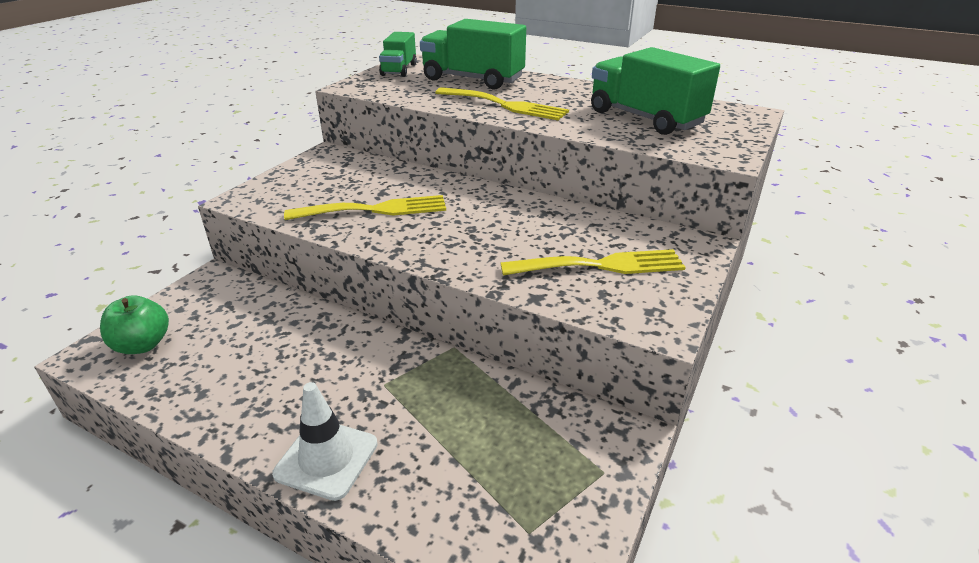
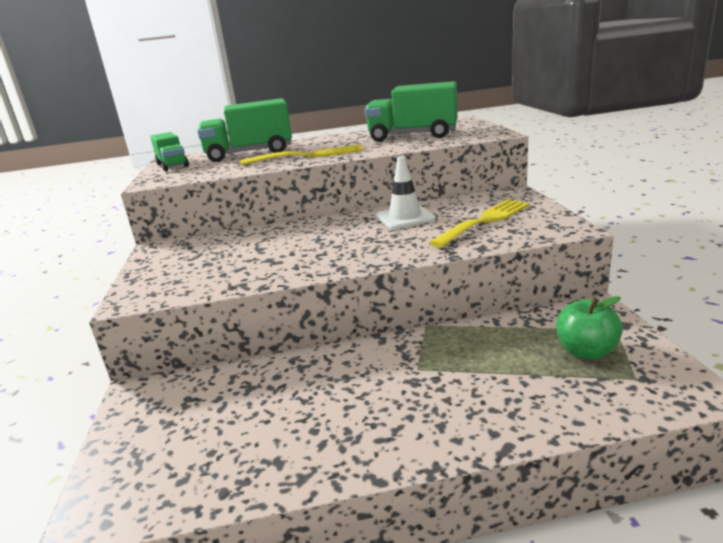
camera: 35 degrees left, 10 degrees down
green apple [100,295,169,354] -> green apple moved to [556,296,623,360]
white traffic cone [272,382,378,501] -> white traffic cone moved to [376,156,436,229]
yellow fork [284,195,446,220] -> none

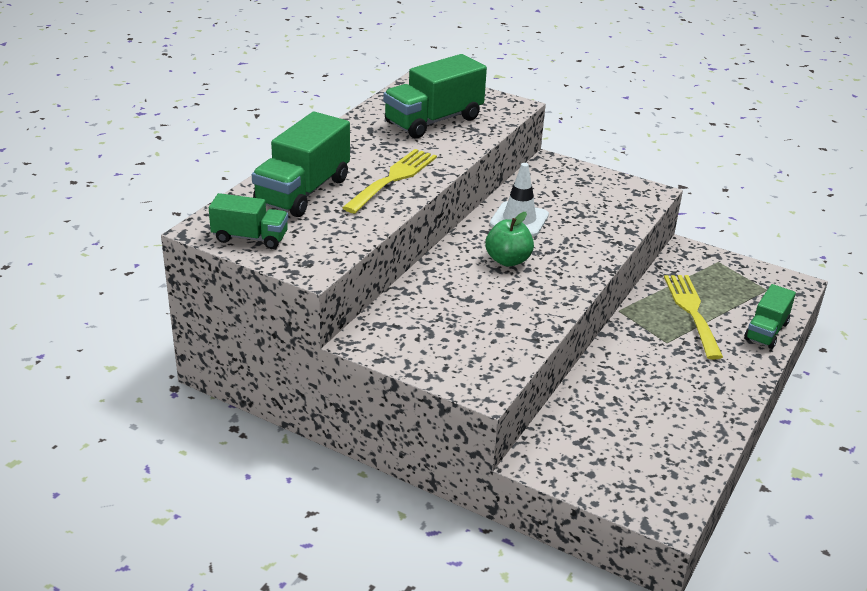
camera: 55 degrees left, 10 degrees up
yellow fork [429,199,530,248] -> yellow fork moved to [664,275,723,359]
green apple [556,296,623,360] -> green apple moved to [485,212,534,267]
none -> green truck [744,284,796,349]

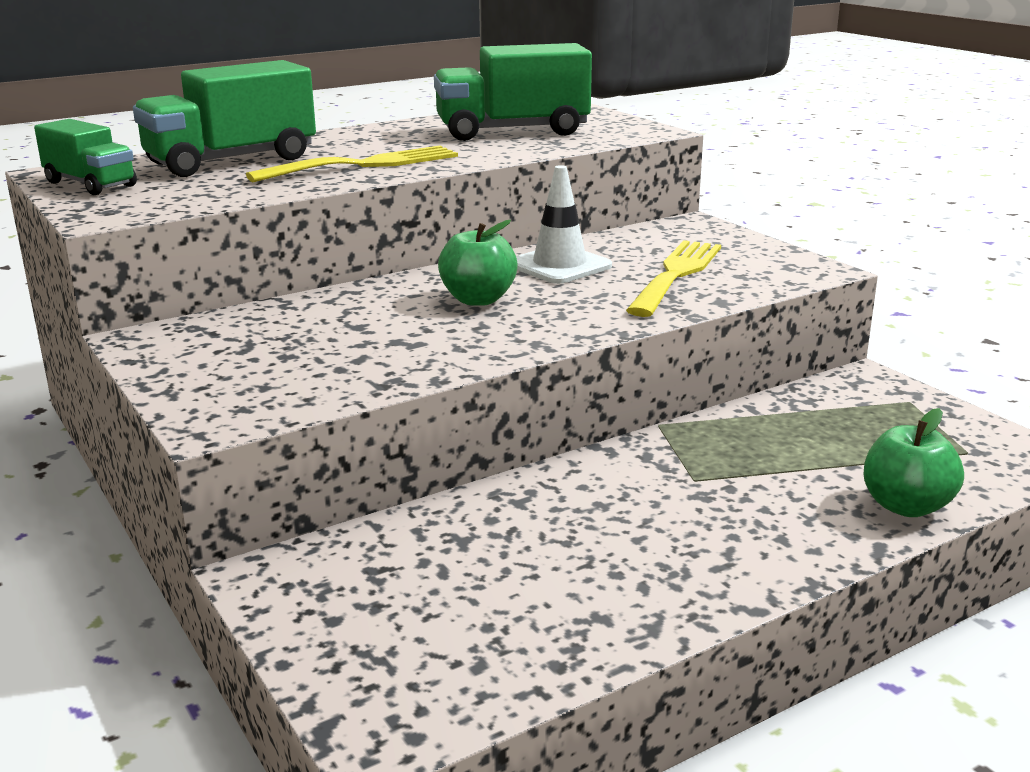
camera: 30 degrees right, 10 degrees down
yellow fork [664,275,723,359] -> yellow fork moved to [626,240,721,317]
green truck [744,284,796,349] -> green apple [864,408,964,517]

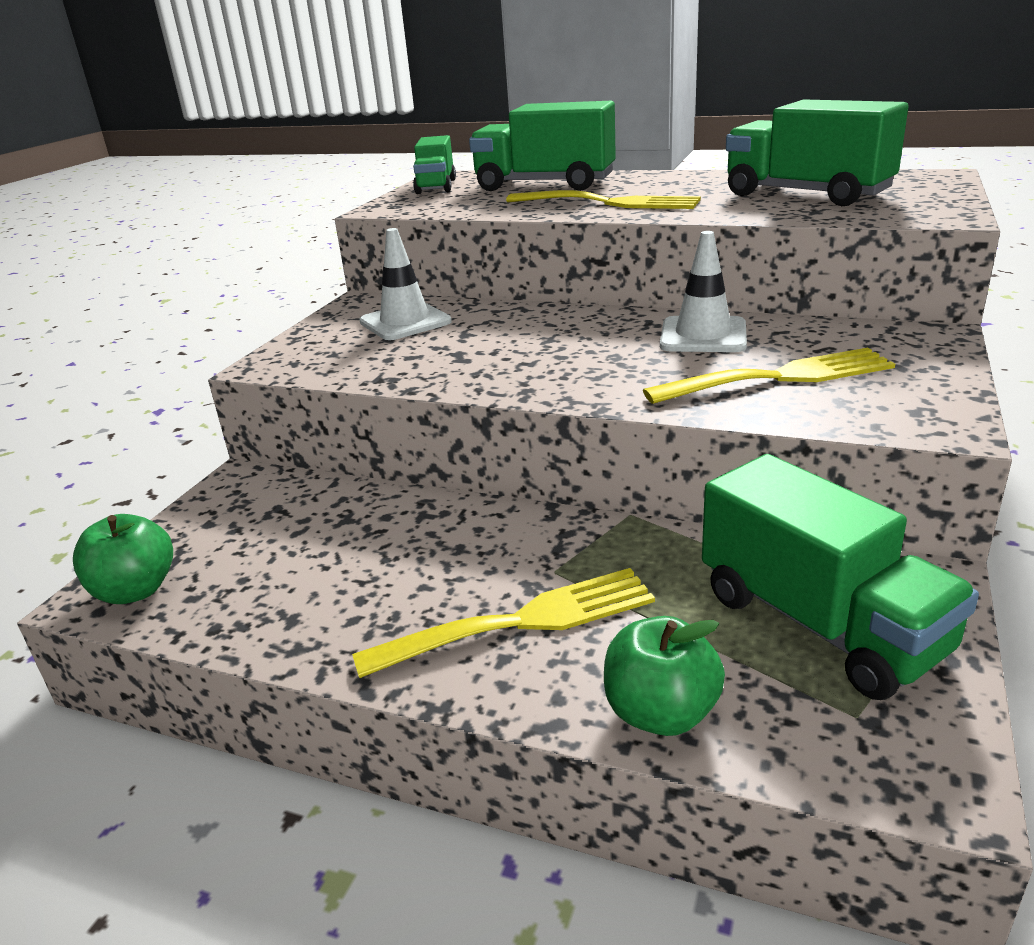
camera: 55 degrees right, 5 degrees up
green apple [438,220,518,306] -> green apple moved to [73,514,173,604]
none -> yellow fork [352,568,655,678]
none -> white traffic cone [359,228,452,340]
none -> green truck [702,454,979,700]

